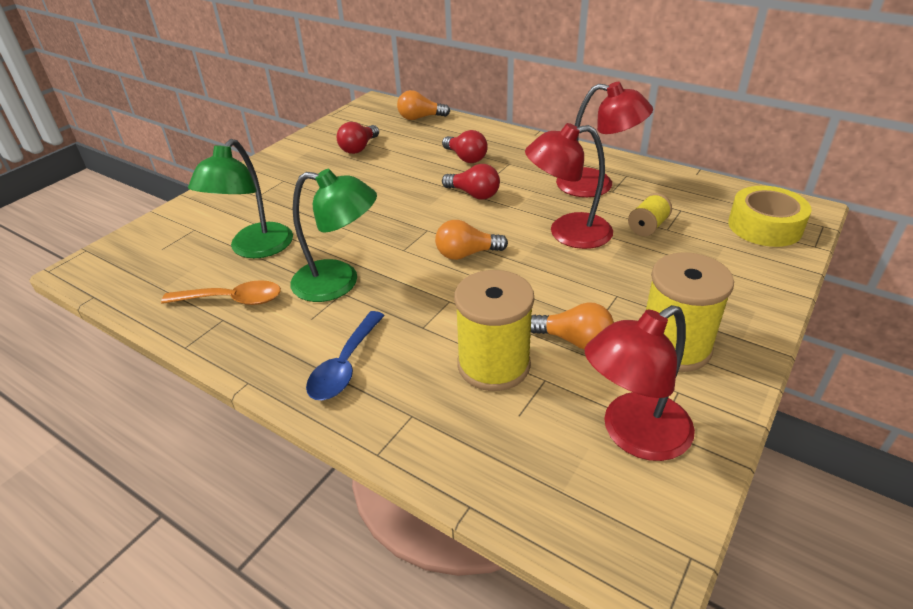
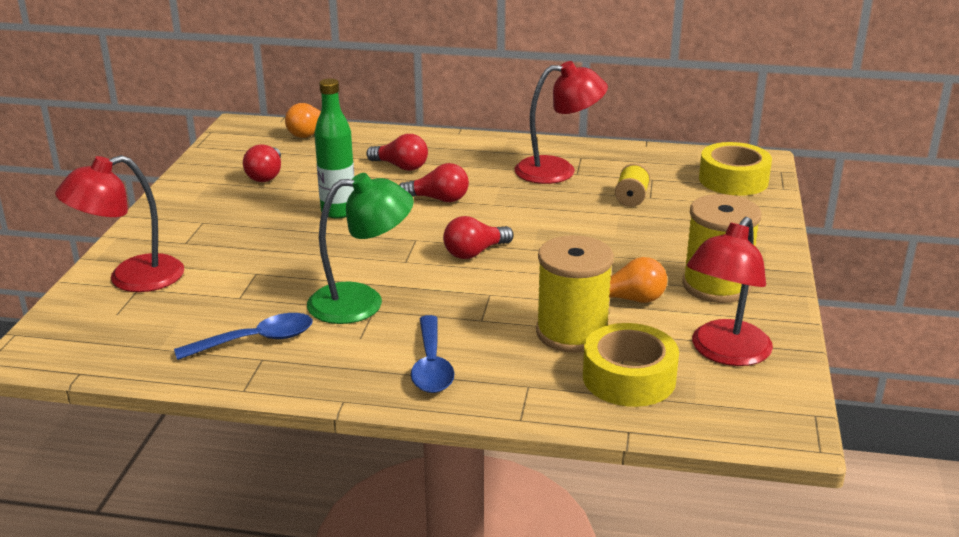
camera: 25 degrees left, 10 degrees down
orange spoon [161,280,281,305] -> blue spoon [174,313,313,360]
green lamp [188,139,293,258] -> none
orange light bulb [435,220,508,260] -> red light bulb [443,216,514,259]
red lamp [525,123,613,249] -> red lamp moved to [55,155,184,292]
none -> green bottle [314,78,354,218]
none -> yellow tape [583,323,679,407]

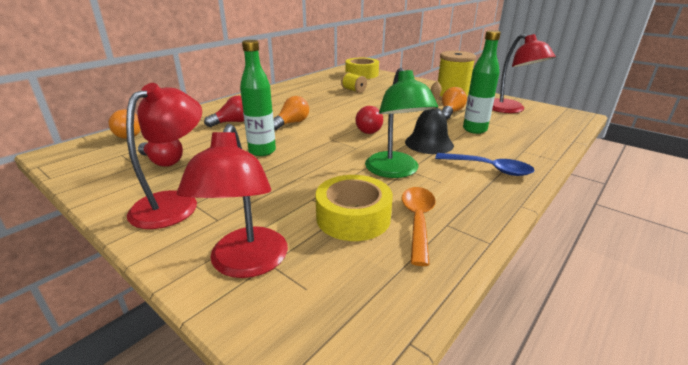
camera: 60 degrees left, 0 degrees up
blue spoon [174,313,313,360] -> orange spoon [402,187,436,266]
green lamp [307,173,414,324] -> green lamp turned 150 degrees clockwise [365,68,438,178]
red light bulb [399,163,469,202] -> orange light bulb [273,96,309,130]
red lamp [515,61,608,184] -> red lamp moved to [126,83,202,229]
yellow spool [536,235,614,353] -> green bottle [463,30,501,134]
yellow tape [583,323,679,407] -> yellow tape moved to [315,175,393,241]
none -> black bell [405,81,454,154]

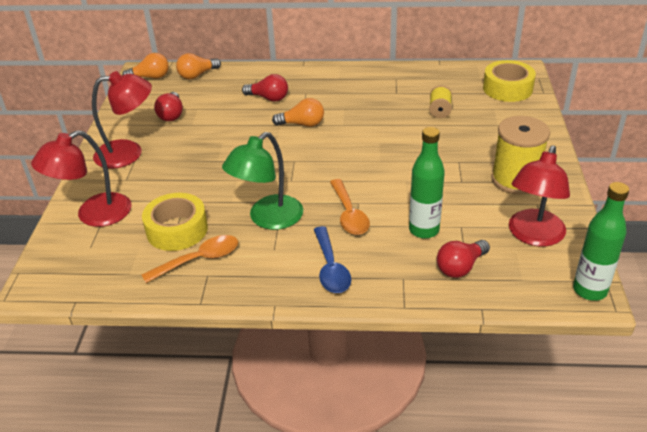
camera: 55 degrees right, 10 degrees up
green bottle [240,40,276,156] -> green bottle moved to [573,182,629,301]
red light bulb [355,106,383,134] -> red light bulb moved to [437,240,490,278]
black bell [405,81,454,154] -> orange spoon [330,179,370,235]
orange light bulb [442,87,467,120] -> orange light bulb moved to [122,53,169,79]

